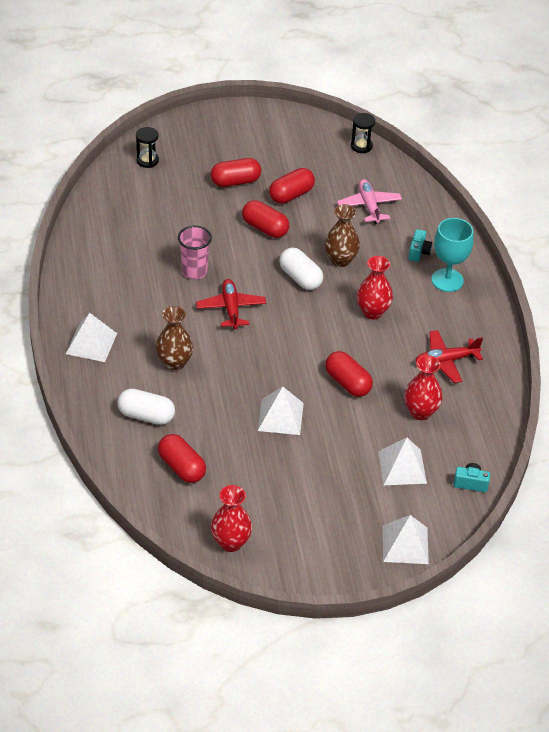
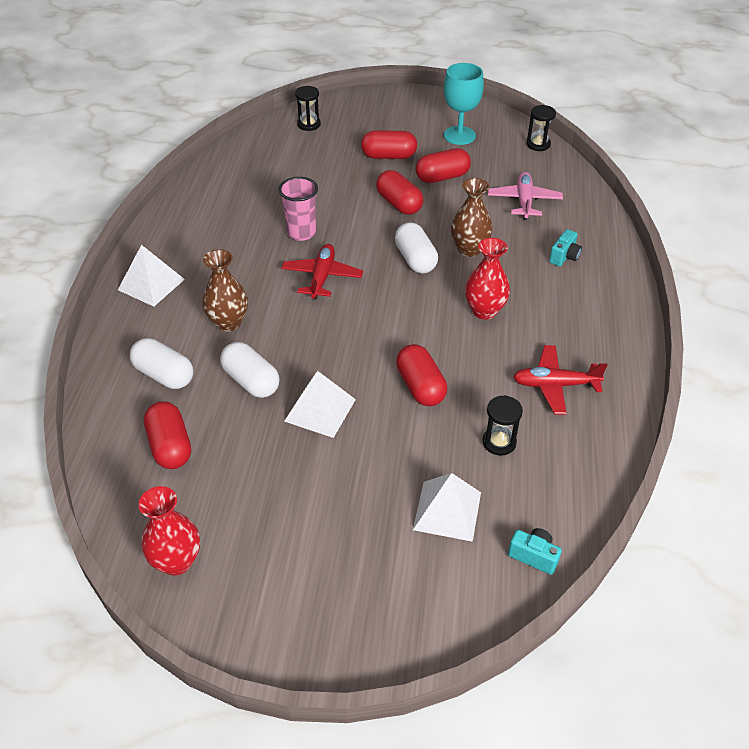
camera: 20 degrees right, 0 degrees up
white pyramid [383,515,429,564] -> none
red vase [404,355,443,420] -> black hourglass [482,395,523,456]
turquoise goblet [431,218,474,292] -> turquoise goblet moved to [444,63,484,145]
none -> white capsule [220,342,279,398]

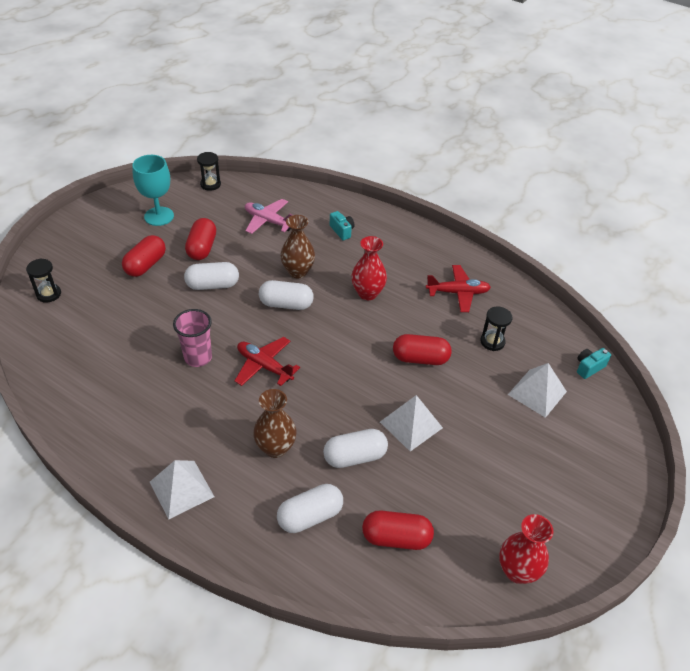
camera: 65 degrees left, 0 degrees up
red capsule [376,170,423,215] -> white capsule [184,262,239,290]
red plane [513,345,607,415] -> red plane turned 120 degrees counterclockwise [426,265,491,312]

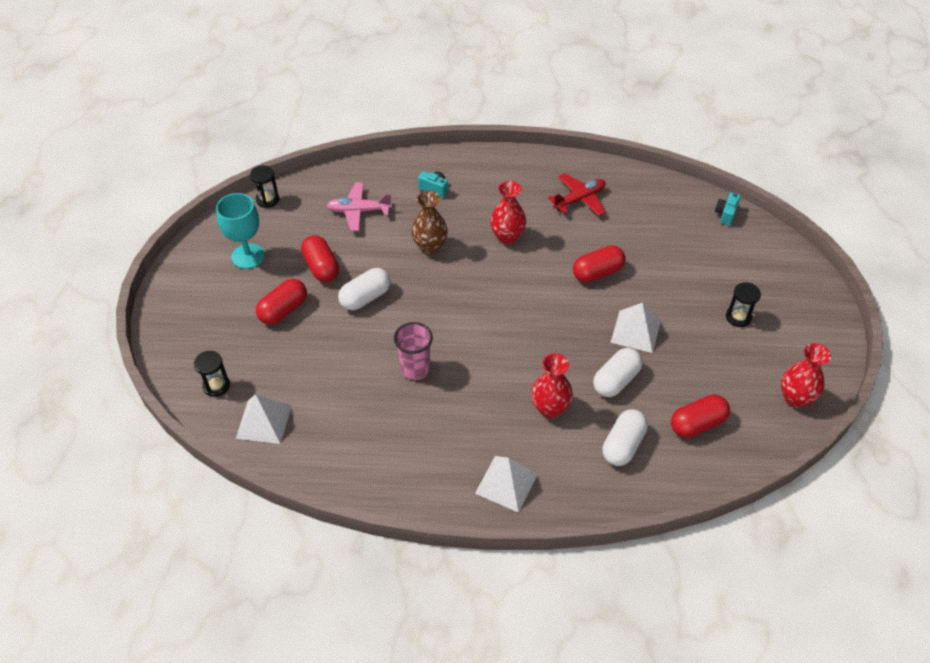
camera: 30 degrees left, 5 degrees up
red capsule [122,235,166,277] -> red capsule turned 45 degrees clockwise [256,279,307,325]
red plane [235,337,300,386] -> none
brown vase [253,389,297,458] -> red vase [531,353,573,418]
white capsule [259,280,314,310] -> none
black hourglass [480,307,512,351] -> black hourglass moved to [726,282,761,327]
white pyramid [508,363,567,418] -> white pyramid moved to [236,394,292,444]

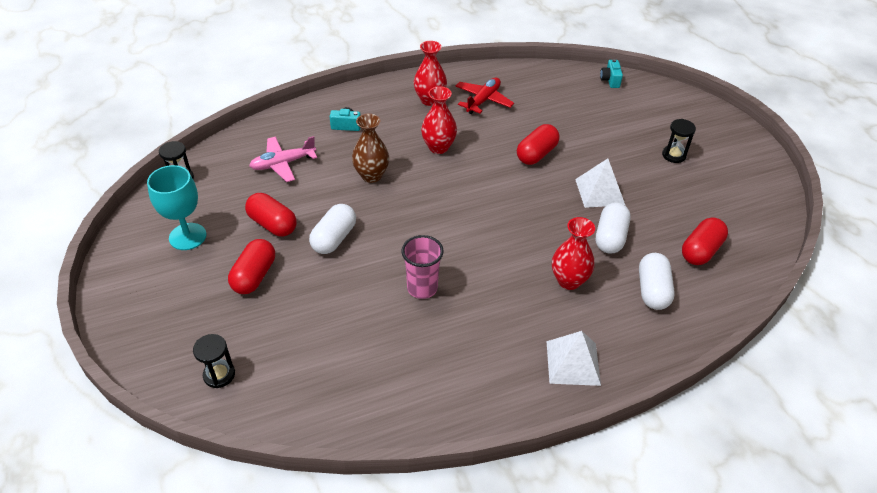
camera: 25 degrees left, 5 degrees down
white pyramid [236,394,292,444] -> none
red vase [781,343,831,408] -> red vase moved to [414,41,447,106]

